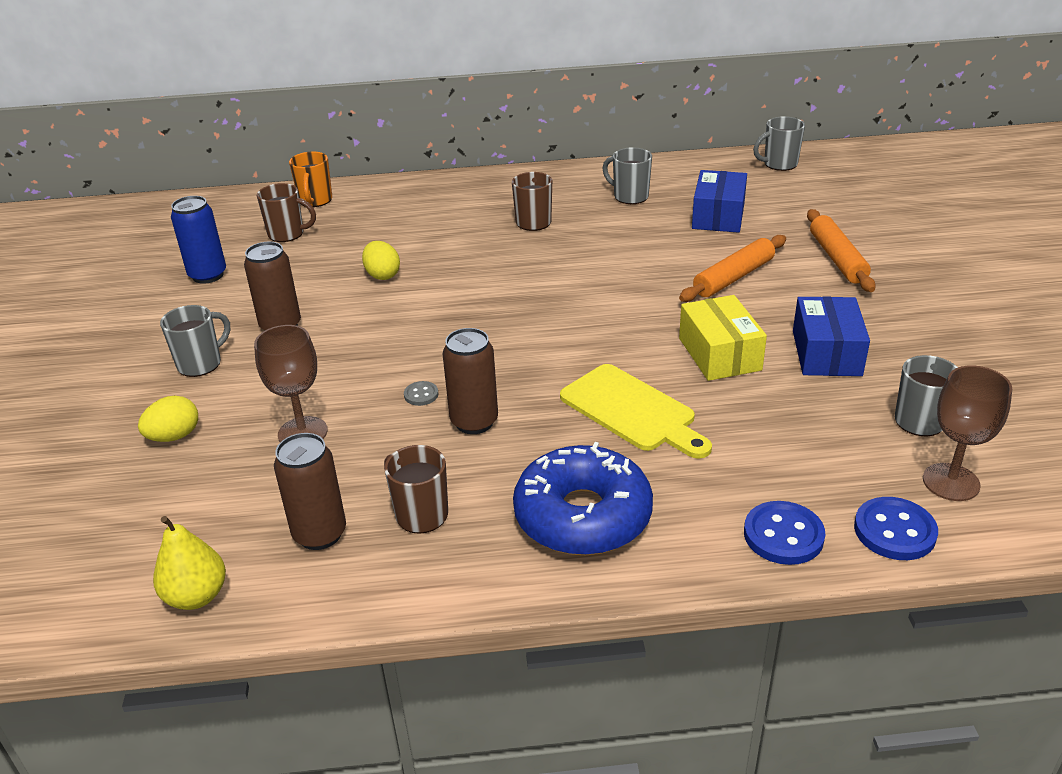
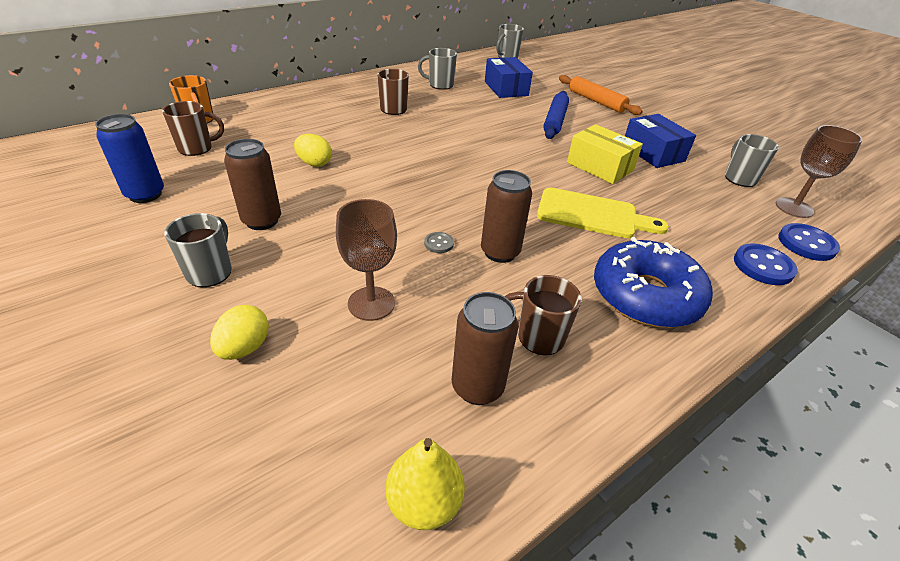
camera: 35 degrees left, 5 degrees up
orange rolling pin [679,235,786,302] -> blue rolling pin [543,91,569,139]

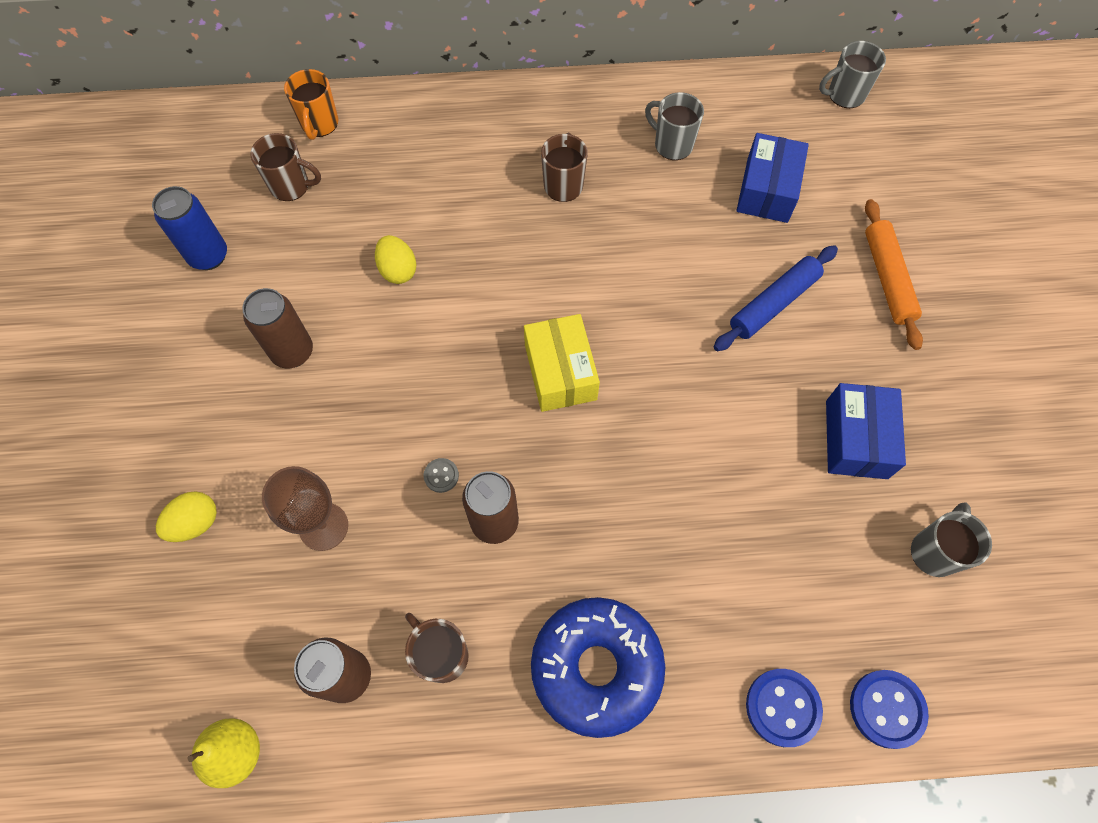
camera: 35 degrees right, 25 degrees up
grey mug [164,213,232,287] -> none
yellow cutting board [537,187,669,238] -> none
yellow box [567,124,643,184] -> yellow box moved to [524,314,600,412]
brown goblet [776,125,863,218] -> none

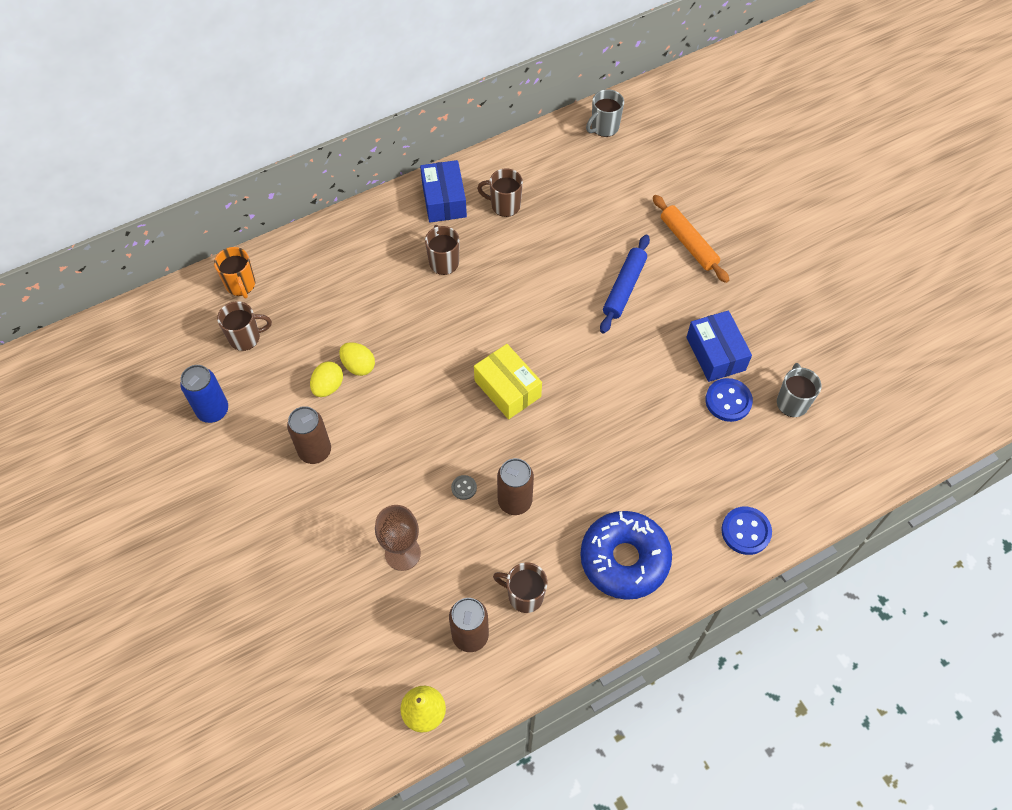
camera: 25 degrees left, 5 degrees down
yellow egg [156,491,217,542] -> yellow egg moved to [310,362,343,397]
grey mug [645,92,704,160] -> brown mug [477,168,523,217]
blue box [736,133,809,223] -> blue box moved to [420,160,467,223]
blue button [850,670,929,749] -> blue button moved to [705,378,753,422]

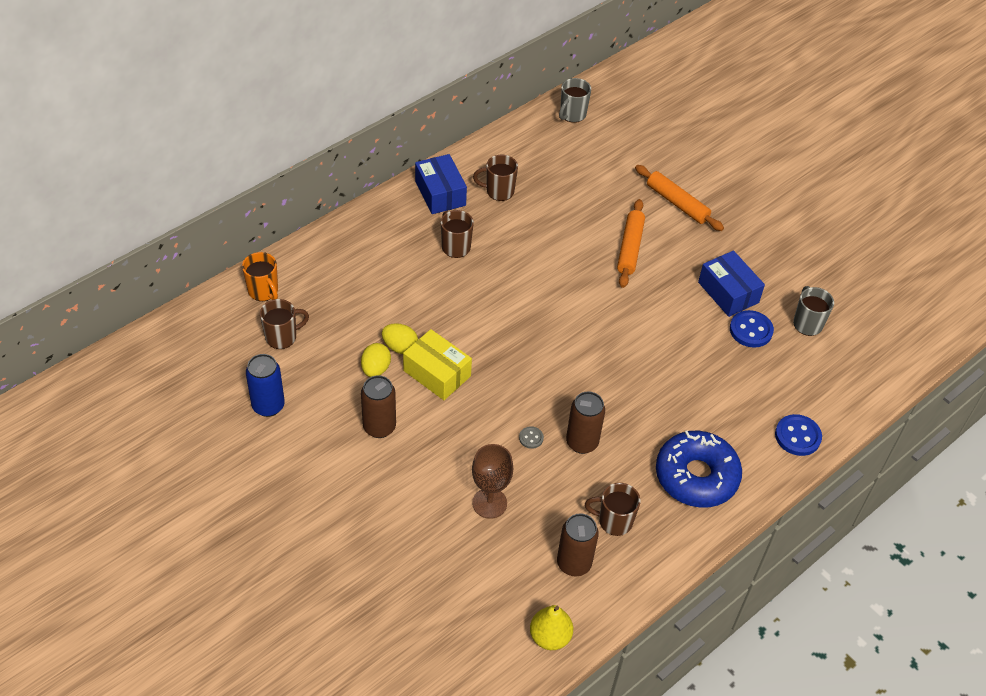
camera: 15 degrees left, 10 degrees down
yellow box [474,344,542,419] -> yellow box moved to [403,329,472,400]
blue rolling pin [600,235,650,334] -> orange rolling pin [617,199,645,288]

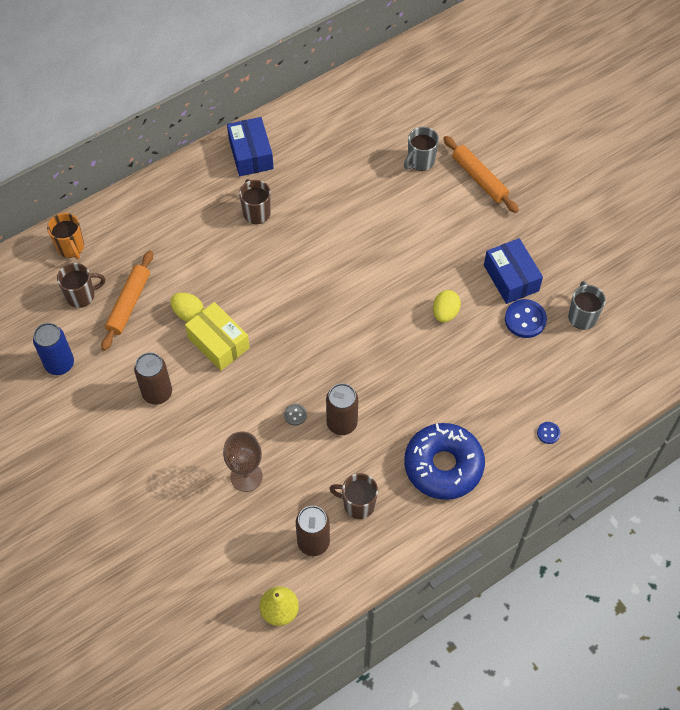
camera: 10 degrees right, 10 degrees up
yellow egg [361,343,391,377] -> yellow egg moved to [433,290,461,323]
brown mug [473,155,518,201] -> none
grey mug [559,78,591,123] -> grey mug moved to [404,127,439,171]
orange rolling pin [617,199,645,288] -> orange rolling pin moved to [101,251,153,351]
blue button [775,414,822,456] -> blue button [537,422,561,444], size x0.53

